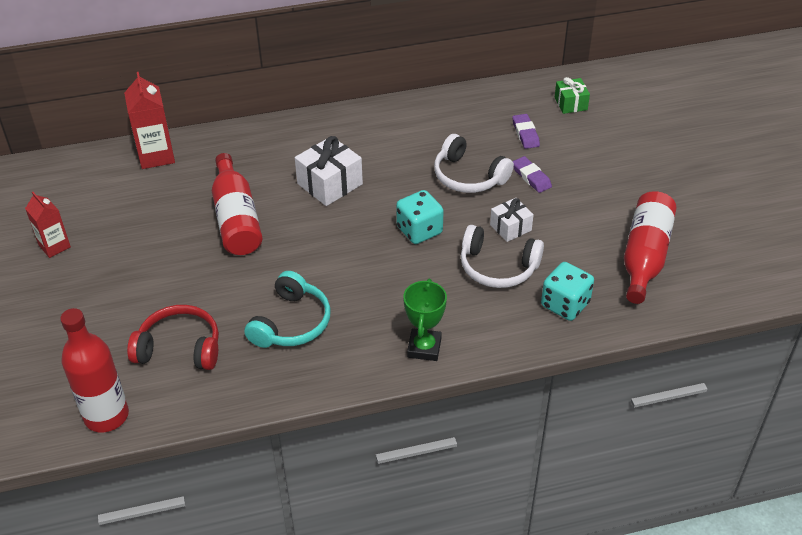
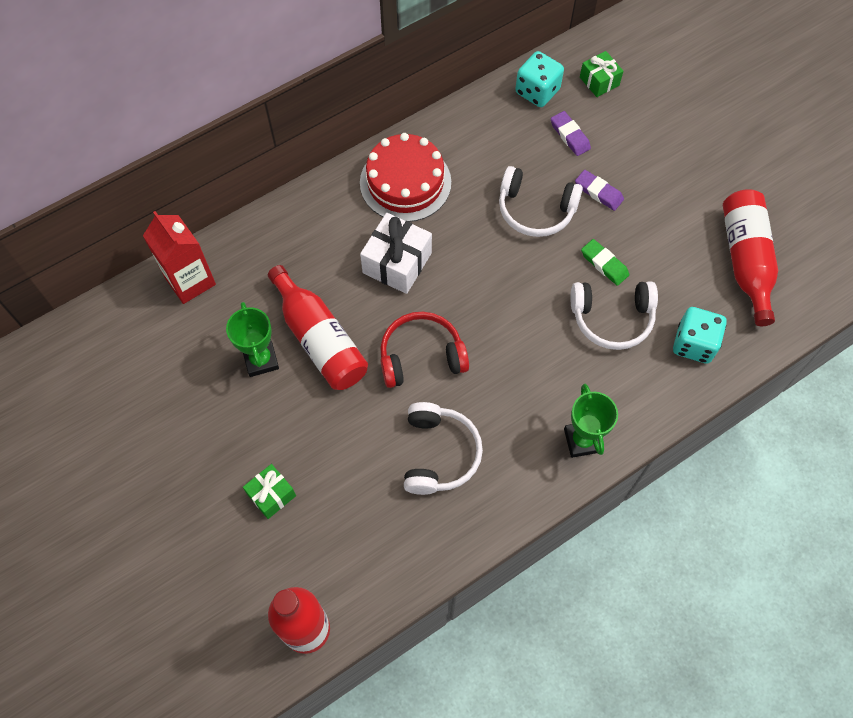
camera: 20 degrees left, 20 degrees up
red carton [25,192,71,258] -> none
red headphones [127,305,219,370] -> red headphones moved to [380,312,469,388]
turquoise headphones [244,271,331,348] -> white headphones [404,402,483,495]
turquoise dice [396,190,444,244] -> turquoise dice moved to [515,51,564,107]
white gift [490,198,534,242] -> green eraser [581,239,629,286]
none -> green trophy [226,302,279,377]
none -> green gift [243,464,296,519]
none -> red cake [360,133,451,222]

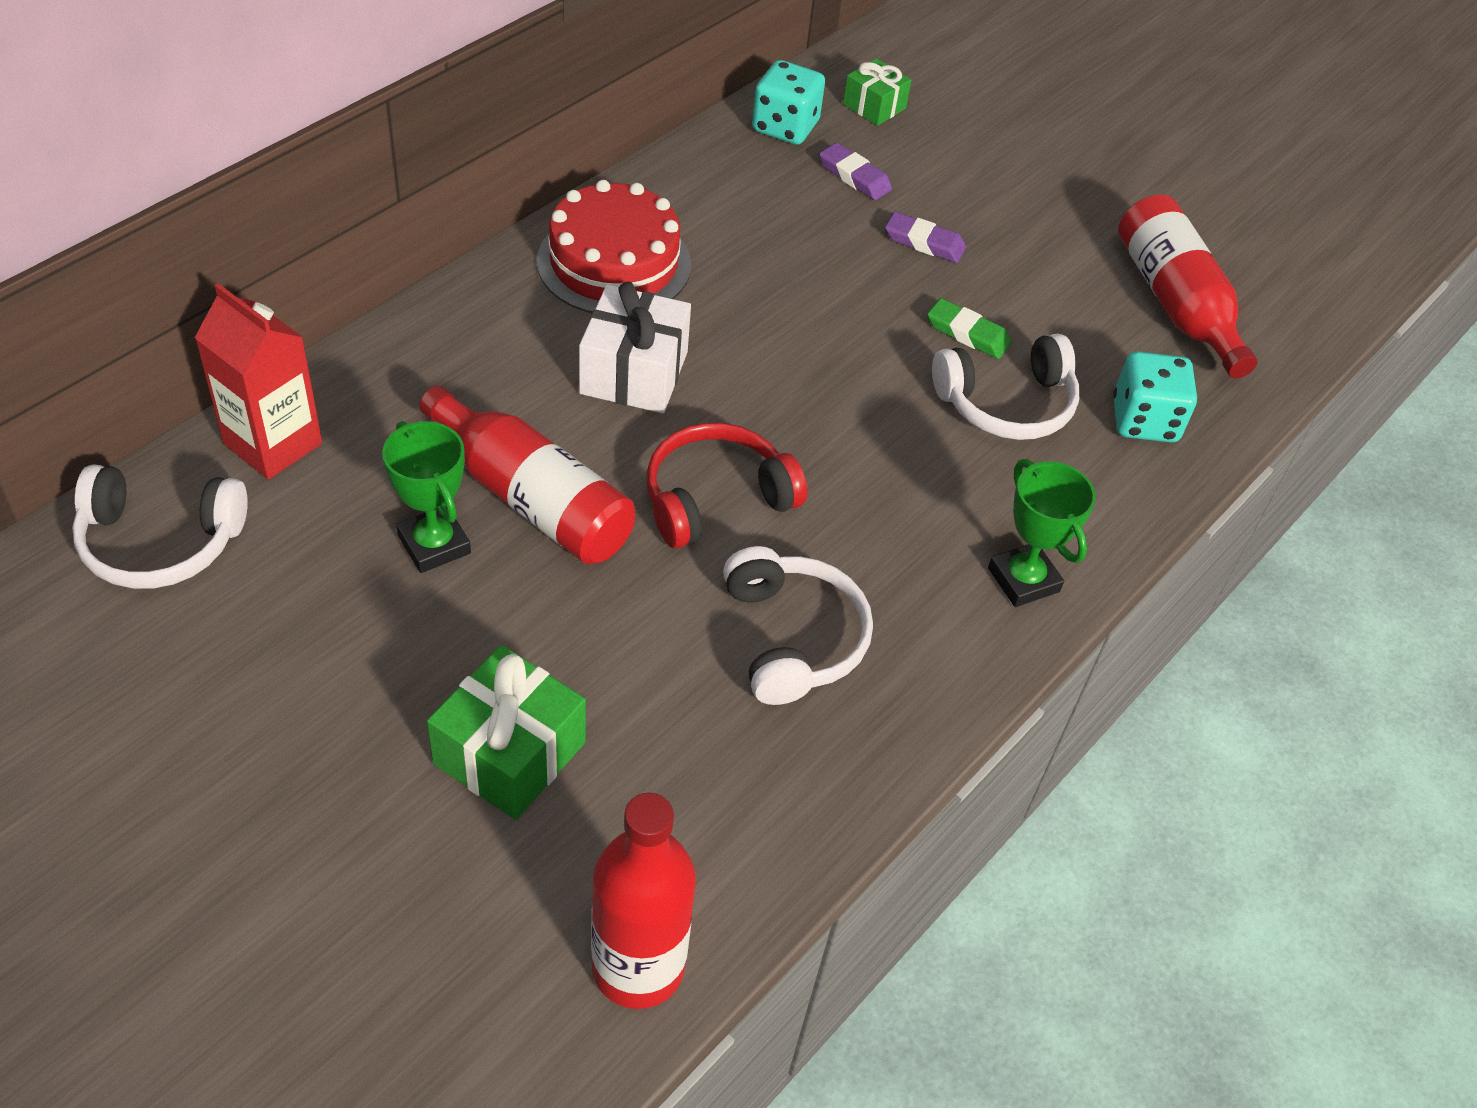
camera: 20 degrees left, 15 degrees down
green gift [243,464,296,519] -> green gift [427,645,586,820], size x1.63
white headphones [499,166,583,237] -> white headphones moved to [72,464,248,589]

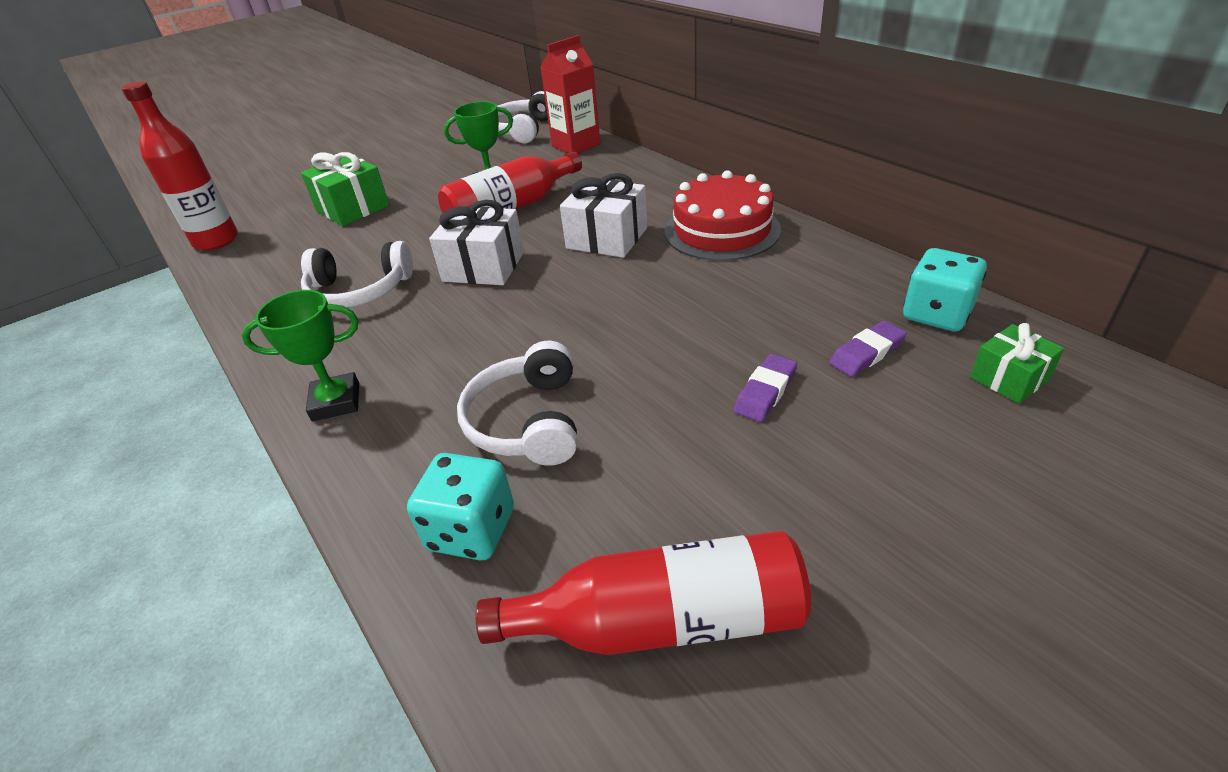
camera: 110 degrees right, 10 degrees down
red headphones [646,423,807,548] -> white gift [429,200,524,285]
green eraser [927,298,1011,359] -> none

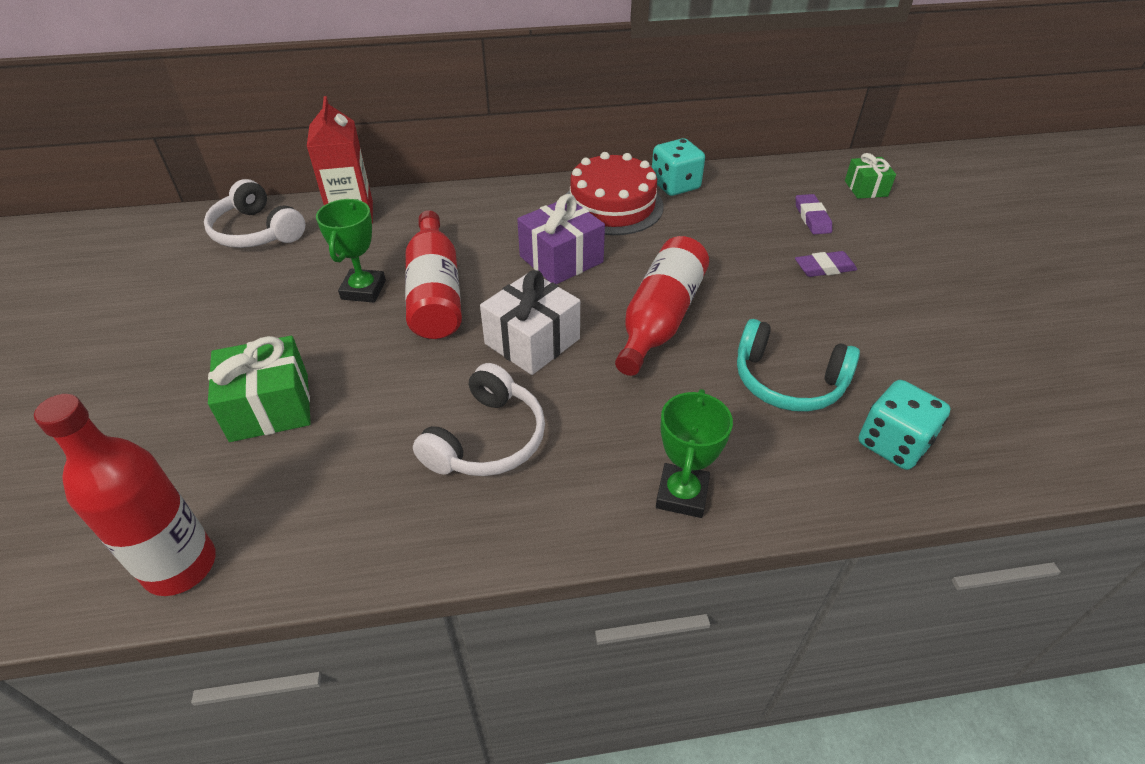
camera: 65 degrees left, 5 degrees up
white headphones [457,341,578,466] -> turquoise headphones [737,319,860,412]
red bottle [476,531,811,655] -> red bottle moved to [615,236,709,376]
white gift [560,173,647,258] -> purple gift [517,194,605,284]
purple eraser [733,354,797,422] -> purple eraser turned 75 degrees counterclockwise [795,251,857,277]
turquoise dice [903,248,987,331] -> turquoise dice moved to [652,138,705,196]

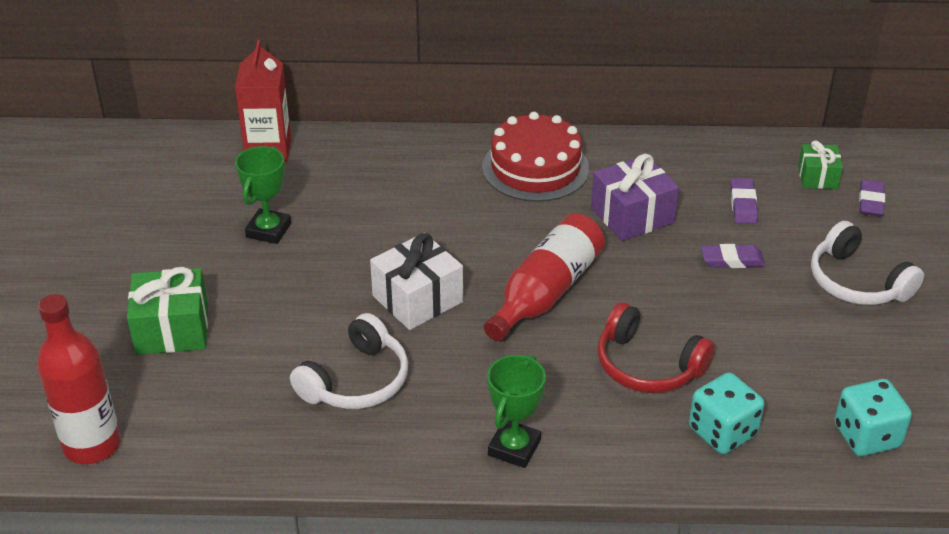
camera: 10 degrees right, 5 degrees down
white headphones [204,179,305,248] -> white headphones moved to [811,221,924,305]
red bottle [405,210,462,339] -> none
purple gift [517,194,605,284] -> purple gift moved to [591,154,679,241]
turquoise dice [652,138,705,196] -> turquoise dice moved to [834,379,912,456]
turquoise headphones [737,319,860,412] -> red headphones [597,302,715,393]
none -> purple eraser [859,180,885,217]

